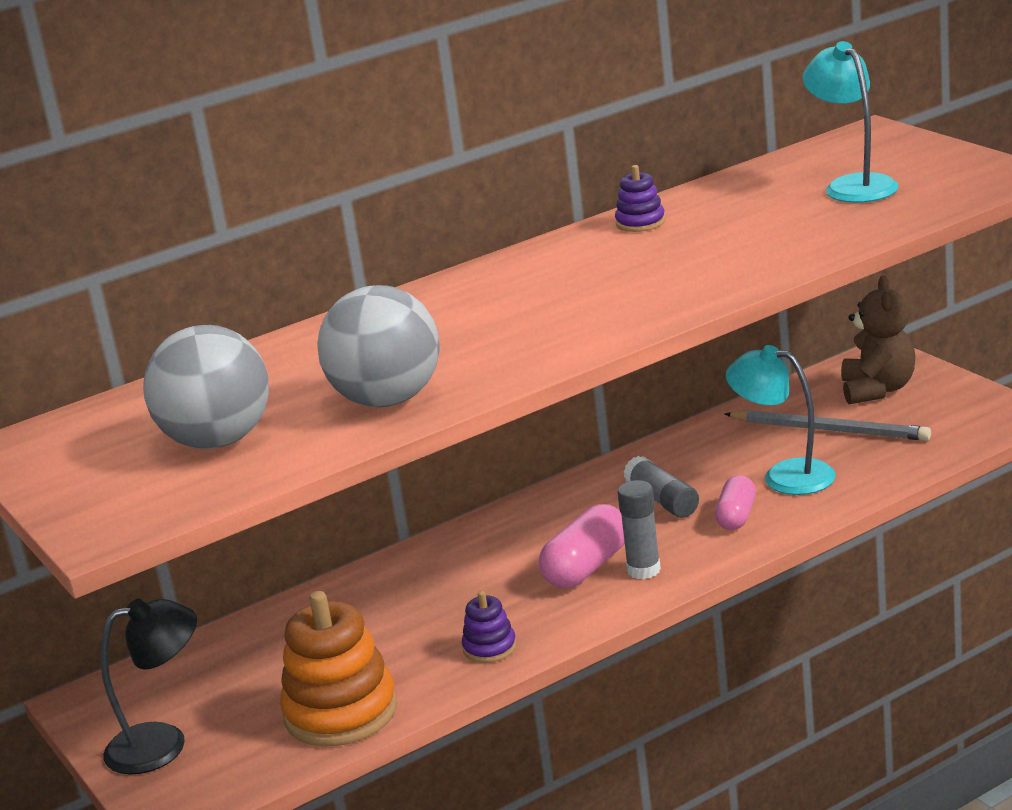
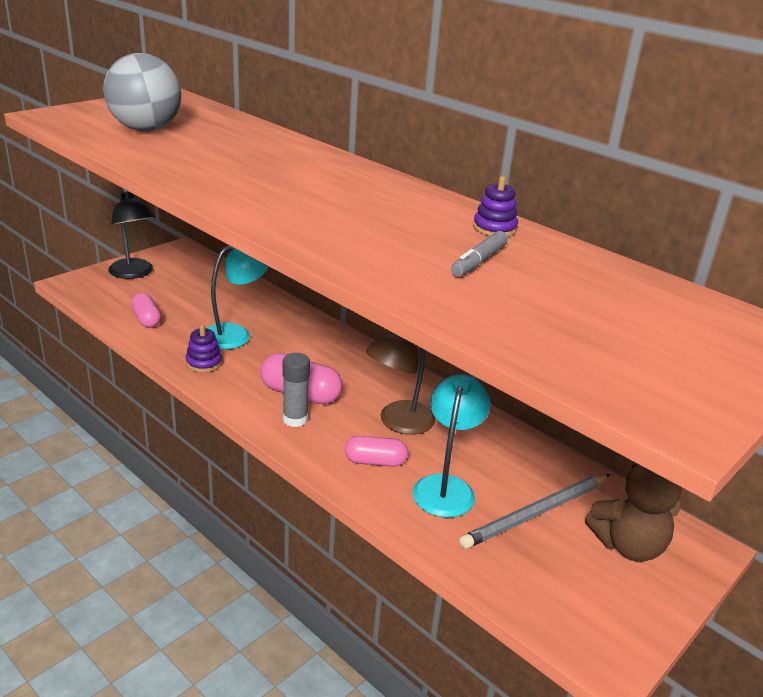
camera: 70 degrees right, 5 degrees up
orange stacking toy [280,591,397,747] -> pink capsule [131,293,161,328]
grey ball [317,285,440,407] -> none
grey glue stick [624,456,699,518] -> brown lamp [366,333,436,435]
grey pencil [724,410,931,441] -> grey pencil turned 45 degrees clockwise [459,474,610,549]
turquoise lamp [803,41,899,203] -> turquoise lamp moved to [207,246,269,350]
none -> grey marker [451,231,508,277]

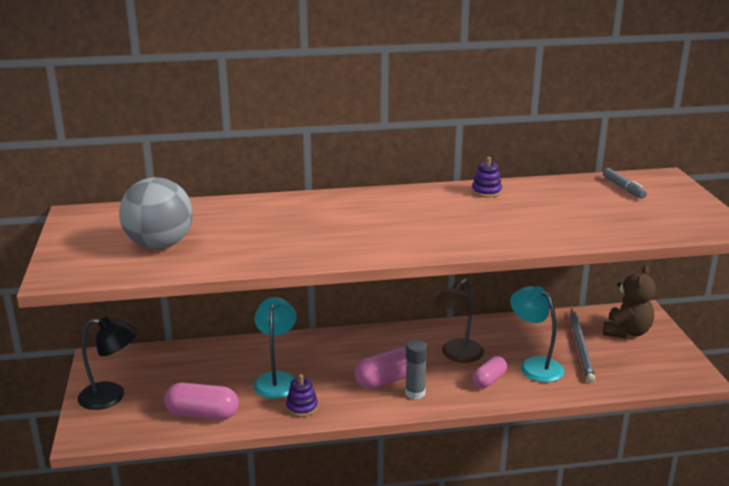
camera: 50 degrees left, 5 degrees down
pink capsule [131,293,161,328] -> pink capsule [164,383,239,420], size x1.52
brown lamp [366,333,436,435] -> brown lamp turned 45 degrees clockwise [433,279,484,363]
grey marker [451,231,508,277] -> grey marker moved to [603,168,647,199]

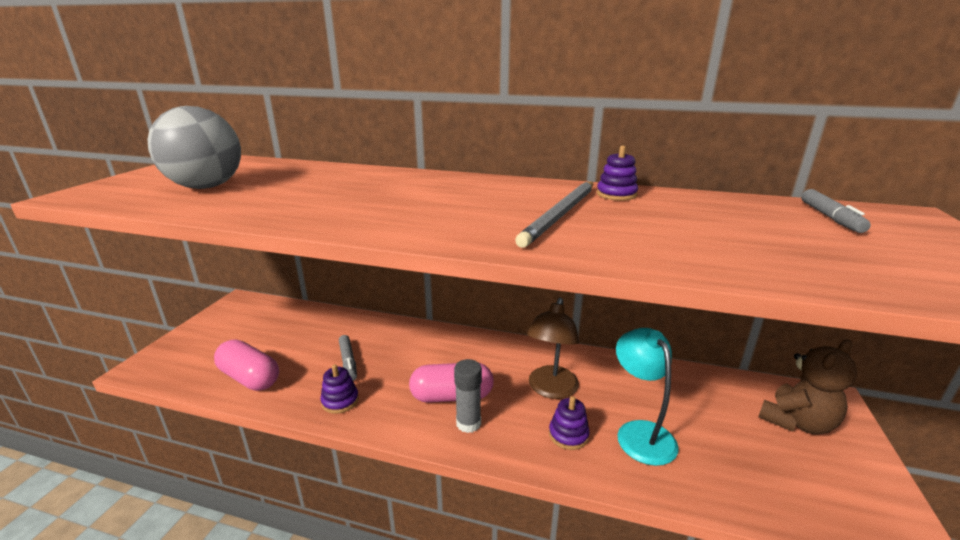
camera: 25 degrees right, 0 degrees up
black lamp [78,316,137,410] -> none
turquoise lamp [253,297,296,399] -> grey marker [339,335,357,381]
brown lamp [433,279,484,363] -> brown lamp turned 45 degrees counterclockwise [527,297,579,399]
pink capsule [472,356,507,388] -> purple stacking toy [549,396,590,450]
grey pencil [570,308,595,383] -> grey pencil moved to [515,181,593,248]

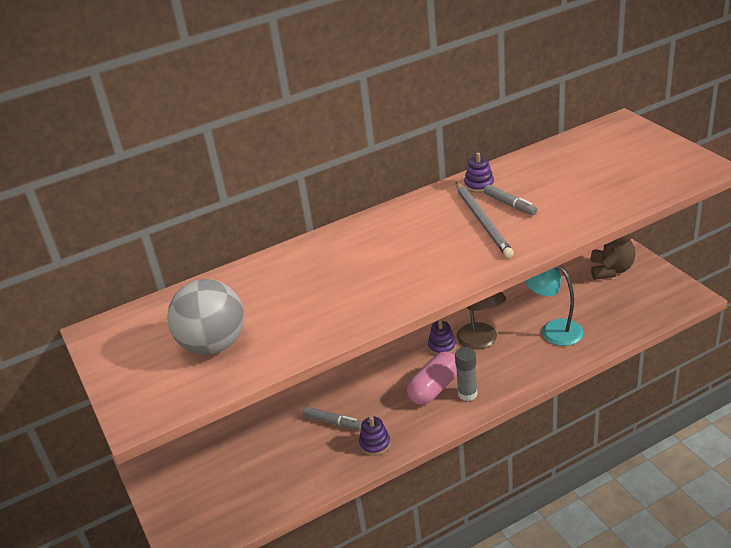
camera: 40 degrees left, 10 degrees up
pink capsule [214,339,279,391] -> none
purple stacking toy [549,396,590,450] -> purple stacking toy moved to [428,320,456,355]
grey marker [801,189,871,233] -> grey marker moved to [484,185,538,215]

